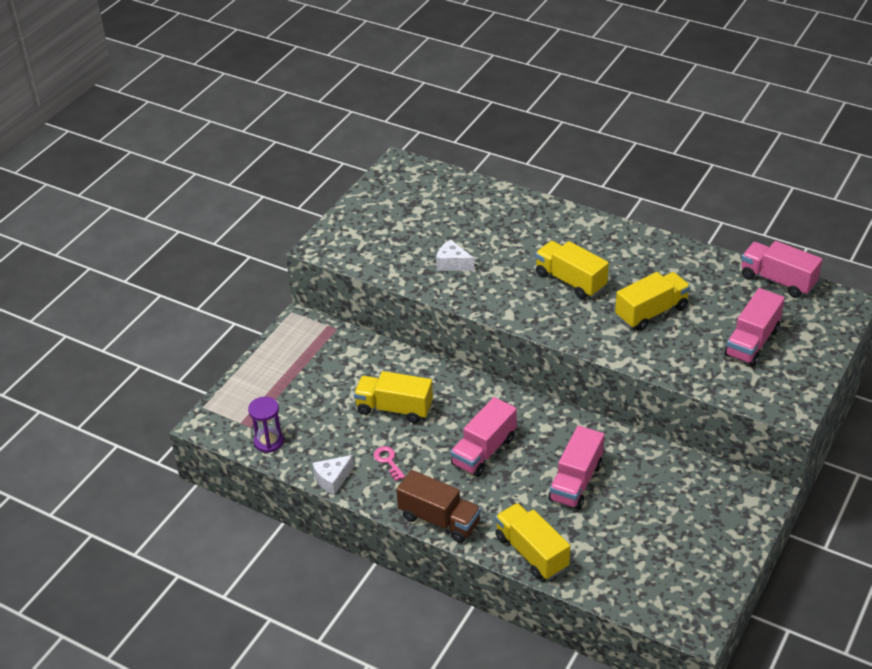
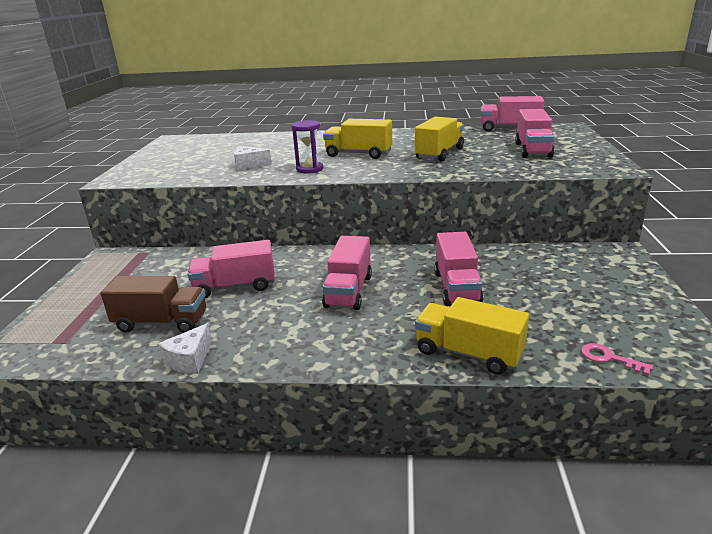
camera: 25 degrees left, 15 degrees down
purple hourglass [248,397,284,453] -> purple hourglass moved to [292,120,323,174]
yellow truck [354,371,433,423] -> pink truck [188,240,275,298]
pink key [374,446,405,481] -> pink key moved to [581,343,653,376]
brown truck [396,470,481,543] -> brown truck moved to [100,276,206,333]

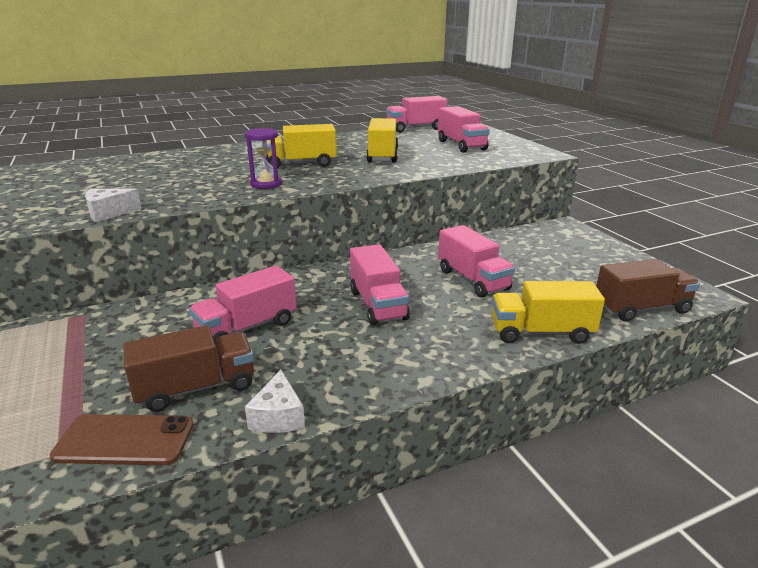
camera: 30 degrees left, 0 degrees up
white cheese [234,146,272,170] -> white cheese moved to [85,188,142,222]
pink key [581,343,653,376] -> brown truck [596,259,700,322]
none -> brown phone [49,414,194,465]

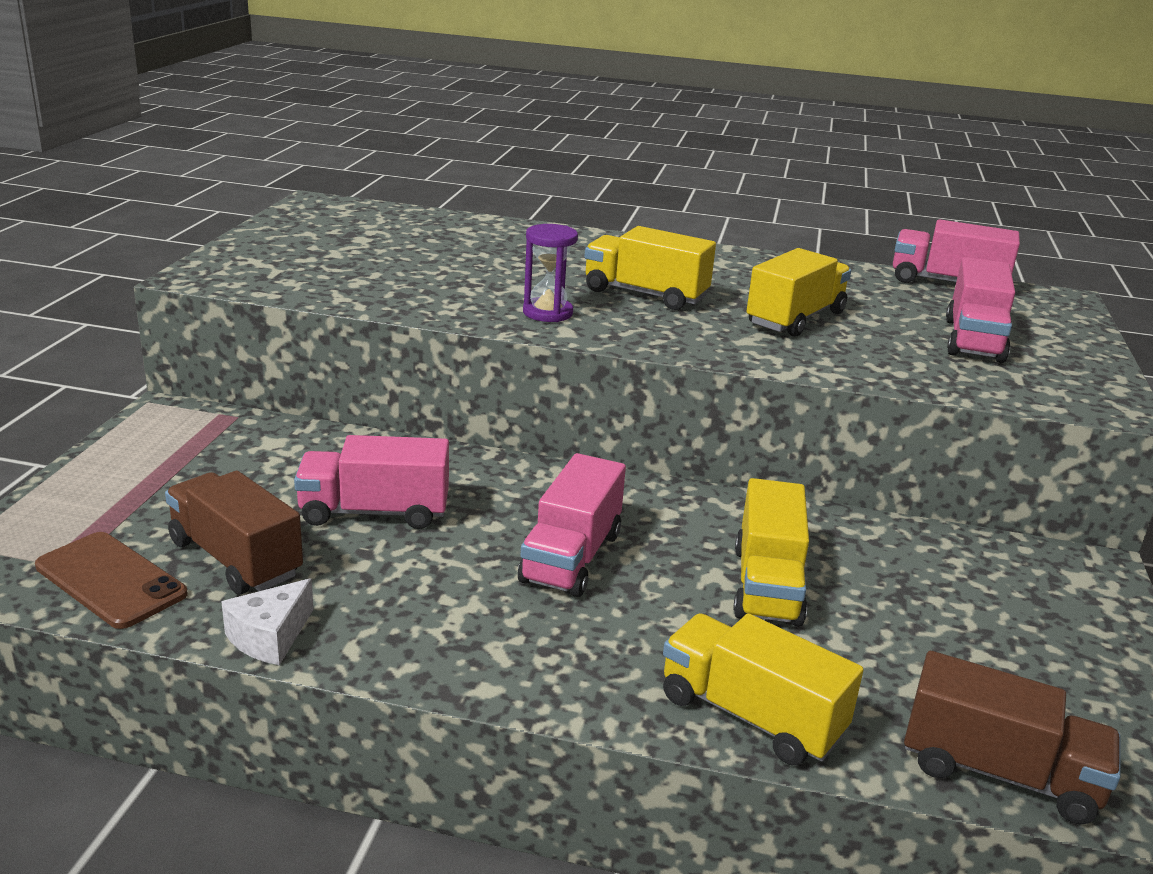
camera: 35 degrees right, 0 degrees up
white cheese [85,188,142,222] -> none
brown truck [123,325,254,412] -> brown truck turned 150 degrees counterclockwise [165,471,303,594]
pink truck [438,225,515,298] -> yellow truck [733,478,809,627]

